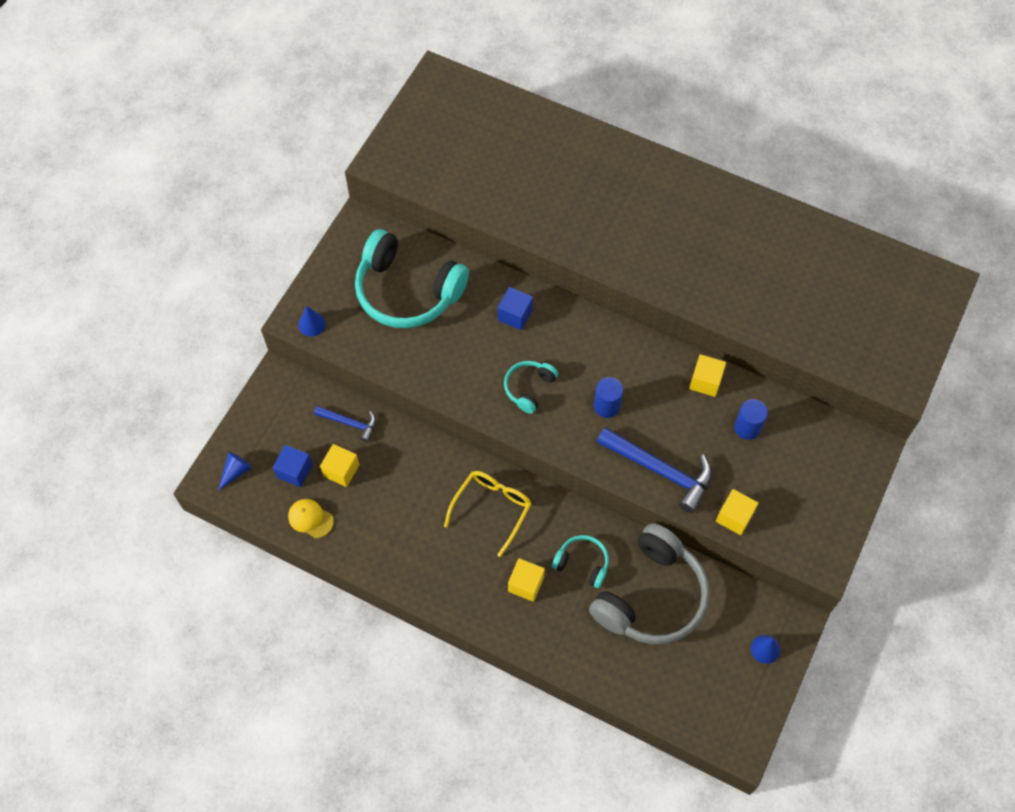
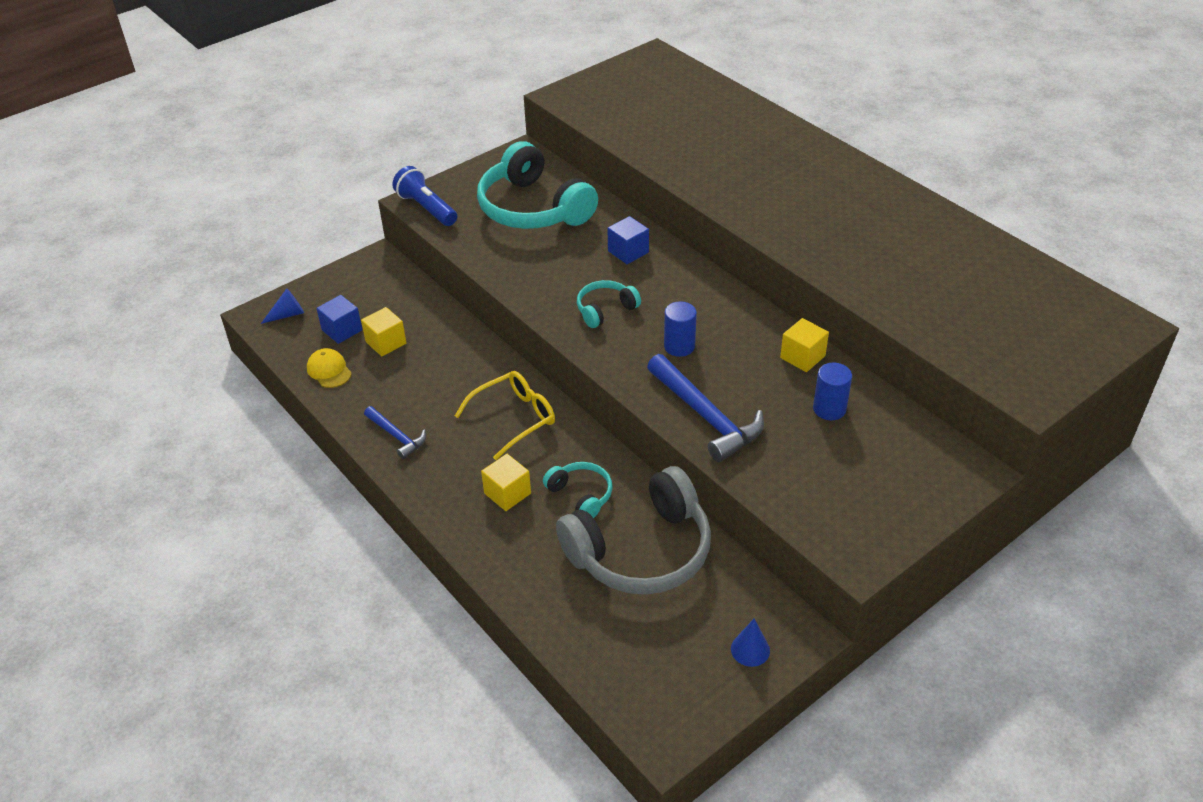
camera: 25 degrees right, 20 degrees down
blue cone [298,306,326,337] -> blue flashlight [392,166,457,226]
blue hammer [314,406,376,442] -> blue hammer moved to [364,406,426,459]
yellow cube [716,489,758,535] -> none

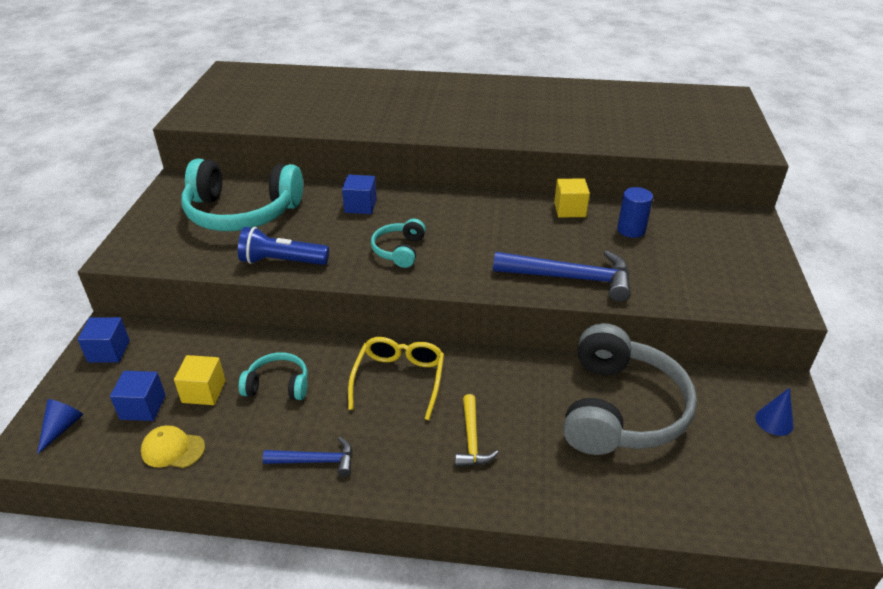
camera: 45 degrees left, 5 degrees down
blue flashlight [392,166,457,226] -> blue flashlight moved to [238,227,329,265]
yellow cube [481,454,531,511] -> yellow hammer [455,394,499,467]
turquoise headphones [543,462,613,518] -> turquoise headphones moved to [239,352,308,400]
blue cylinder [664,301,697,357] -> none
none -> blue cube [77,317,130,363]

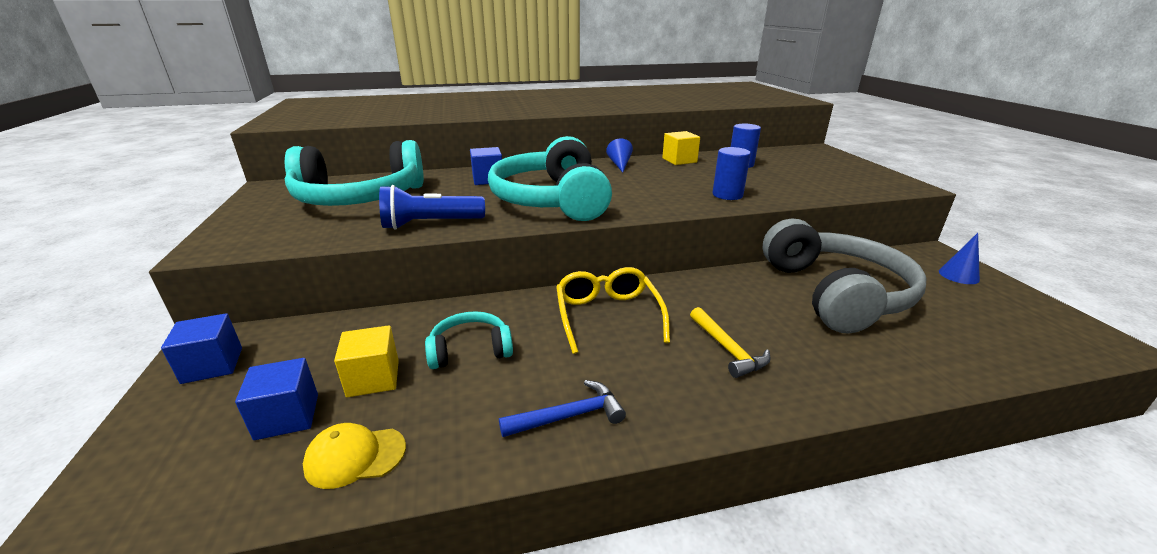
camera: 20 degrees left, 10 degrees down
blue cone [37,399,83,455] -> blue cone moved to [606,139,633,172]
turquoise headphones [371,219,426,268] -> turquoise headphones [488,136,612,221], size x2.09
blue hammer [493,250,631,302] -> blue cylinder [712,147,751,200]

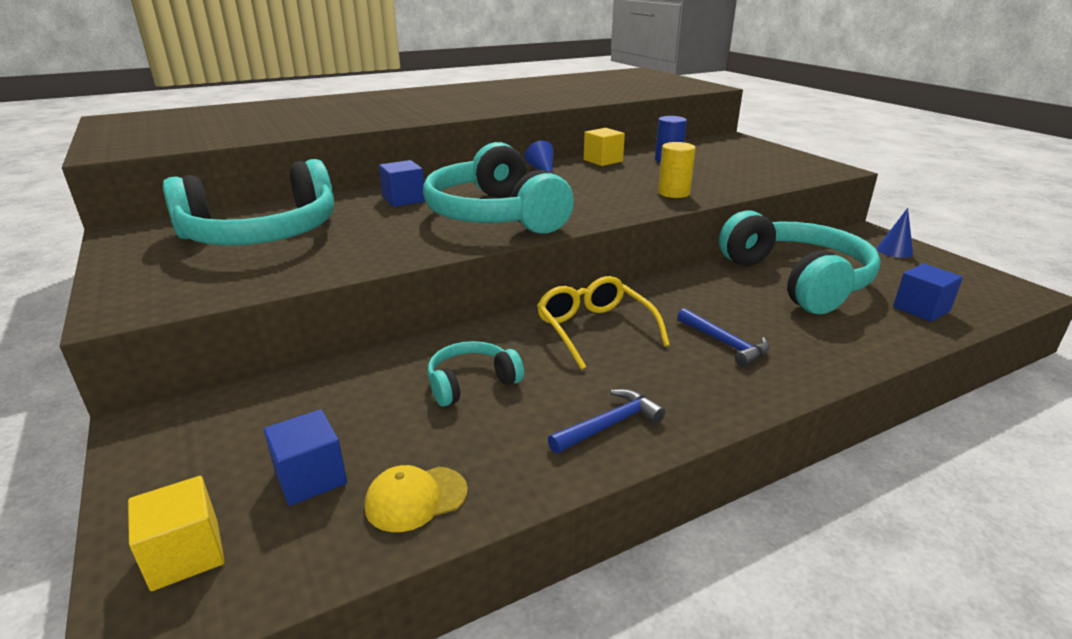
camera: 15 degrees left, 0 degrees up
blue cube [161,313,242,384] -> blue cube moved to [893,263,963,322]
yellow cube [334,325,399,397] -> yellow cube moved to [128,476,224,591]
blue flashlight [379,185,485,230] -> none
yellow hammer [690,307,771,378] -> blue hammer [677,308,770,367]
blue cylinder [712,147,751,200] -> yellow cylinder [658,142,696,198]
grey headphones [763,219,927,333] -> turquoise headphones [719,211,881,314]

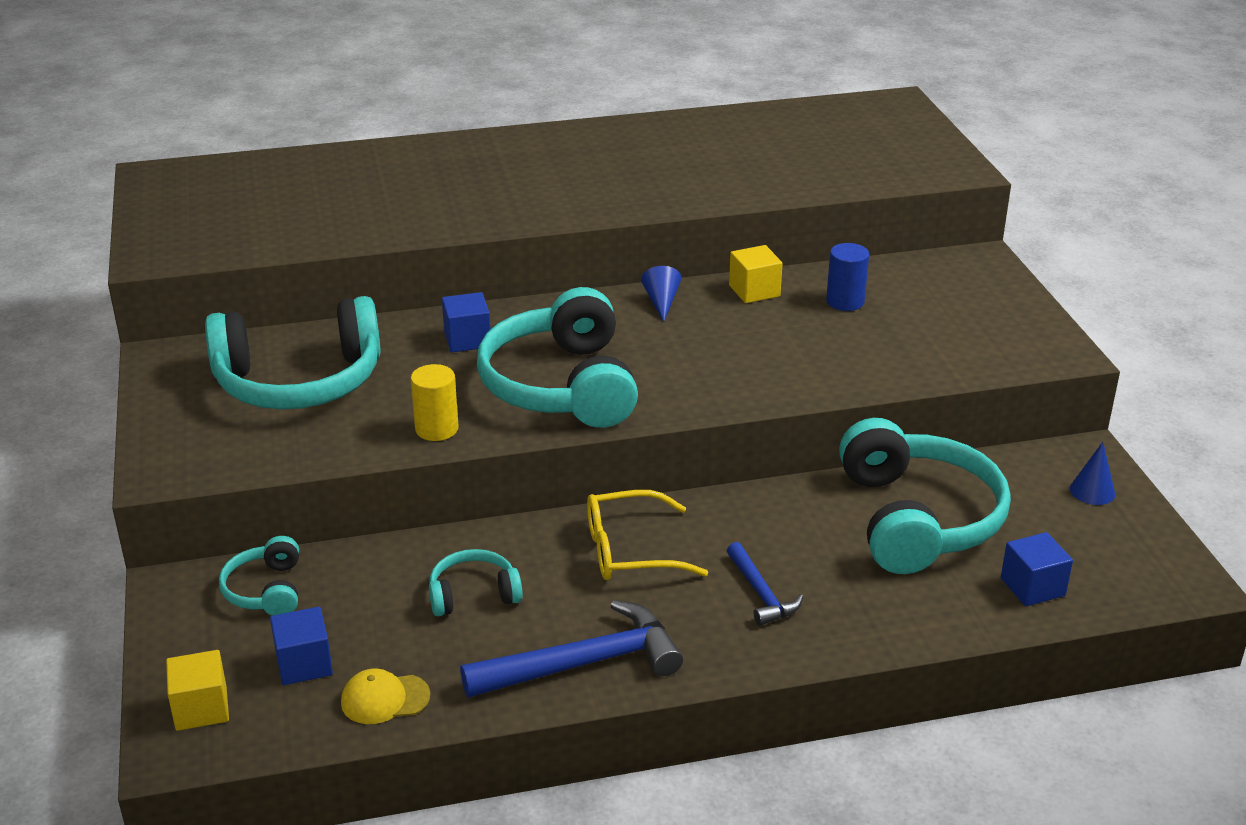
camera: 15 degrees right, 5 degrees up
yellow glasses [537,276,670,370] -> yellow glasses turned 90 degrees counterclockwise [587,490,708,580]
blue hammer [548,389,665,453] -> blue hammer [460,600,683,698], size x1.79
yellow cylinder [658,142,696,198] -> yellow cylinder moved to [411,364,459,441]
none -> turquoise headphones [219,536,299,616]

